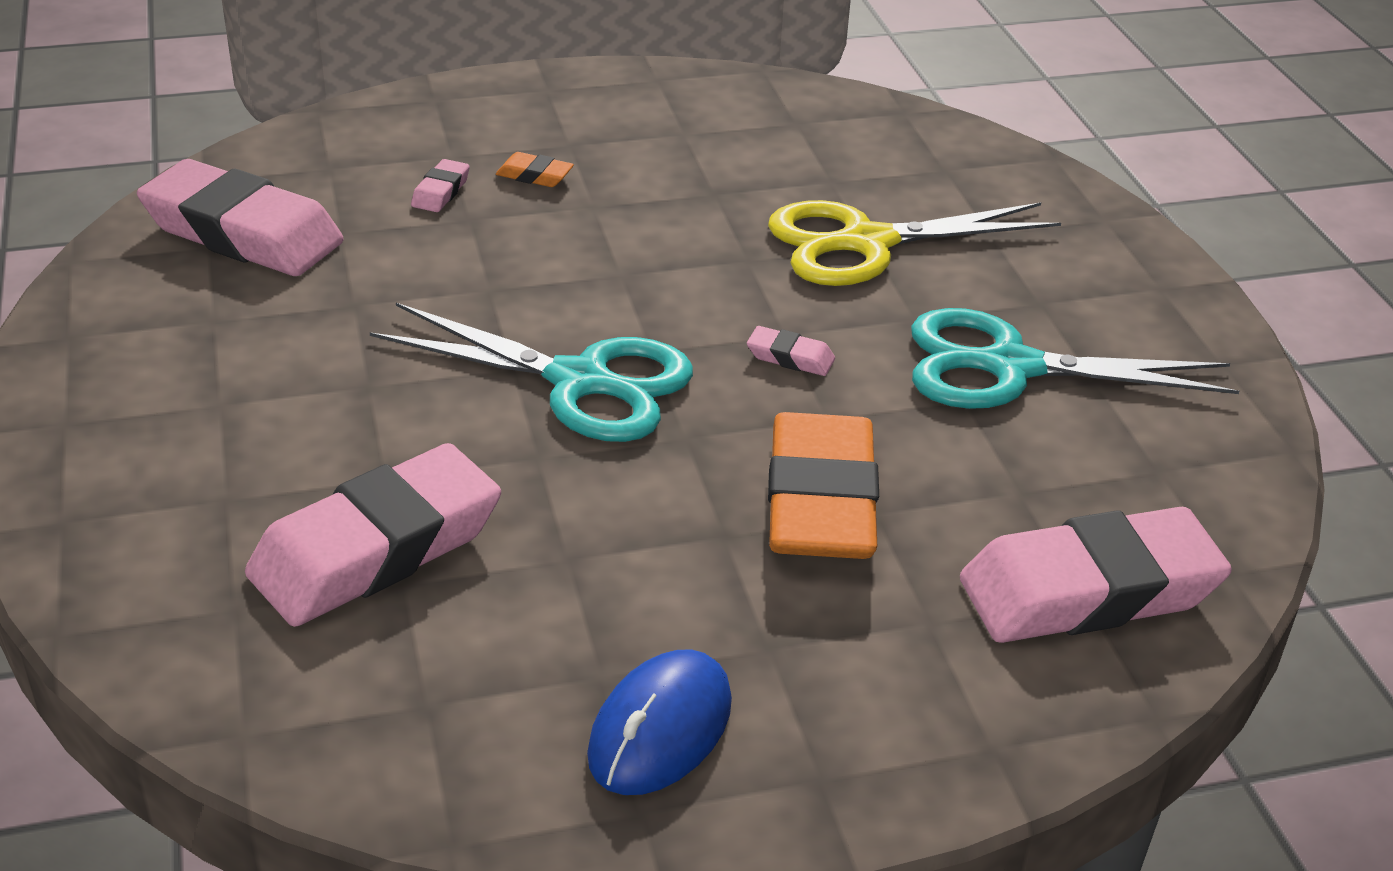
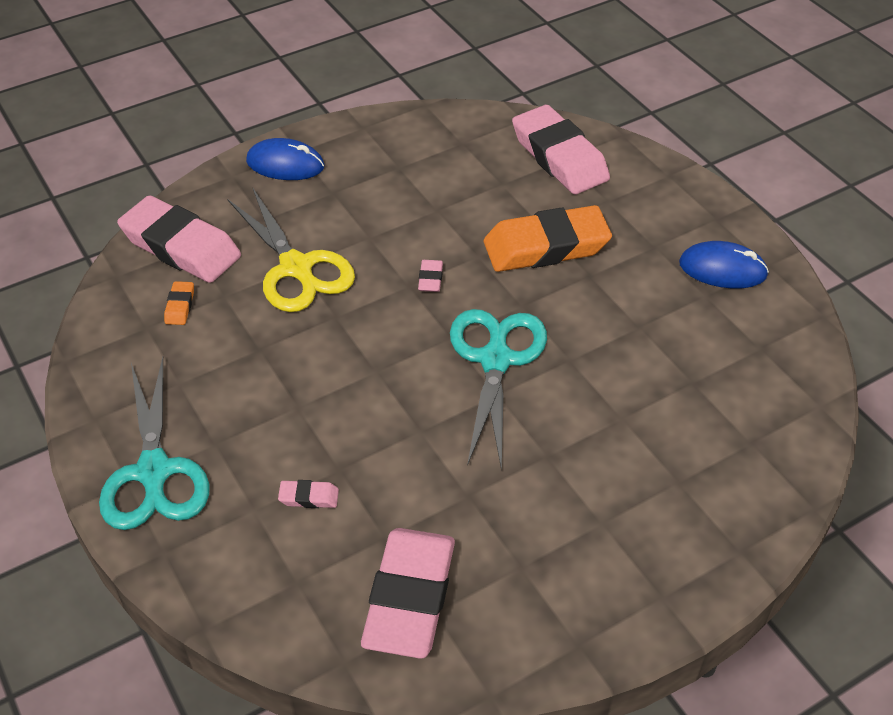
camera: 105 degrees left, 10 degrees up
pink eraser [245,443,501,627] -> pink eraser moved to [117,196,241,283]
orange eraser [496,152,574,187] -> orange eraser moved to [164,281,194,325]
turquoise scissors [911,308,1239,409] -> turquoise scissors moved to [99,357,209,530]
none -> blue mouse [246,138,324,180]

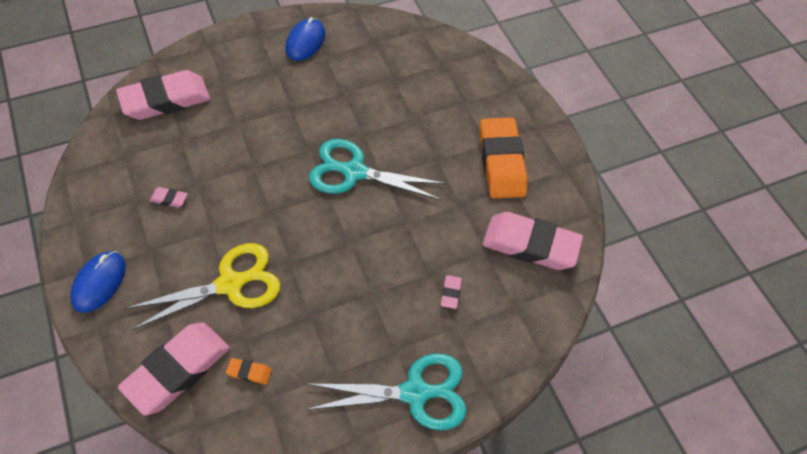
camera: 85 degrees left, 10 degrees up
pink eraser [418,260,443,292] -> pink eraser moved to [150,187,188,208]
orange eraser [484,205,612,272] -> orange eraser moved to [480,117,528,199]

